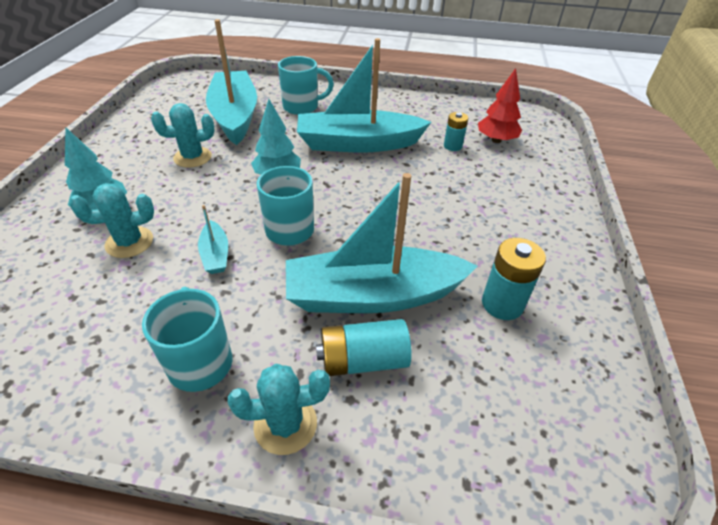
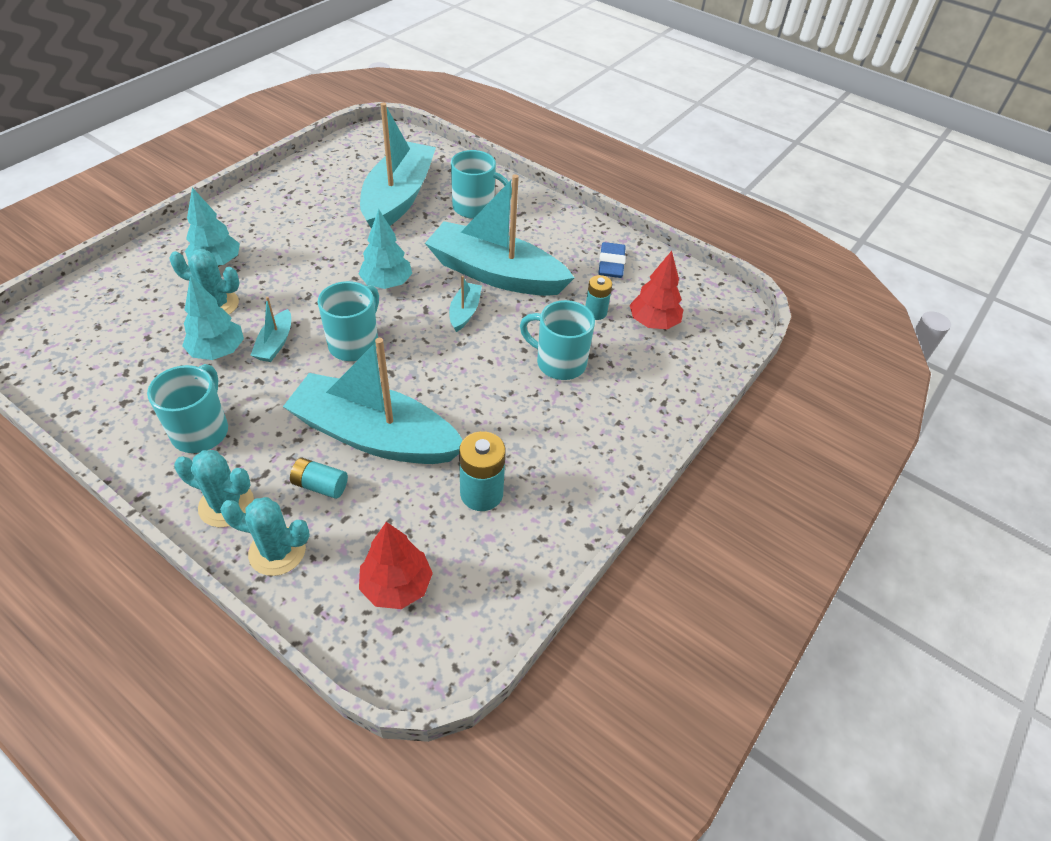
camera: 25 degrees right, 5 degrees up
turquoise cactus [151,103,215,168] -> turquoise cactus moved to [220,497,310,576]
turquoise battery [316,319,412,376] -> turquoise battery [290,458,348,499], size x0.65
none -> turquoise tree [182,276,244,360]
none -> red tree [359,522,433,609]
none -> turquoise boat [449,276,482,332]
none -> turquoise mug [520,300,595,380]
none -> blue eraser [598,242,626,278]

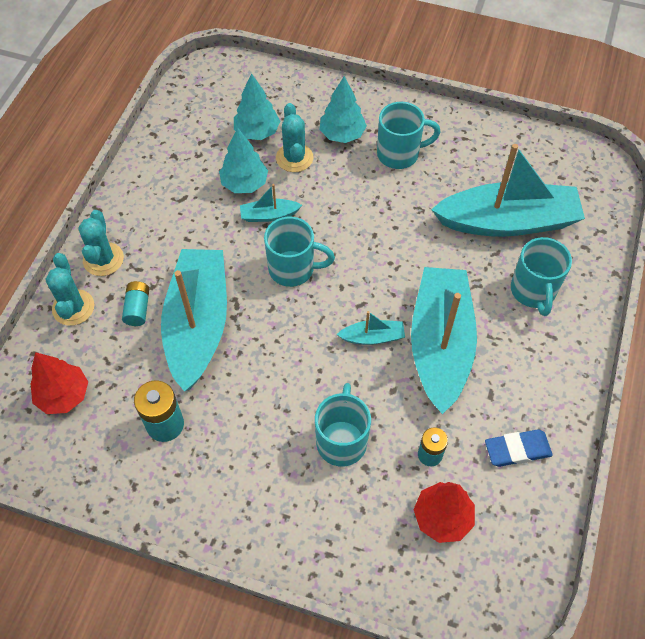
camera: 75 degrees right, 10 degrees up
turquoise mug [147,364,228,453] -> turquoise mug moved to [377,102,441,169]
turquoise tree [359,209,412,289] -> turquoise tree moved to [234,73,280,140]

